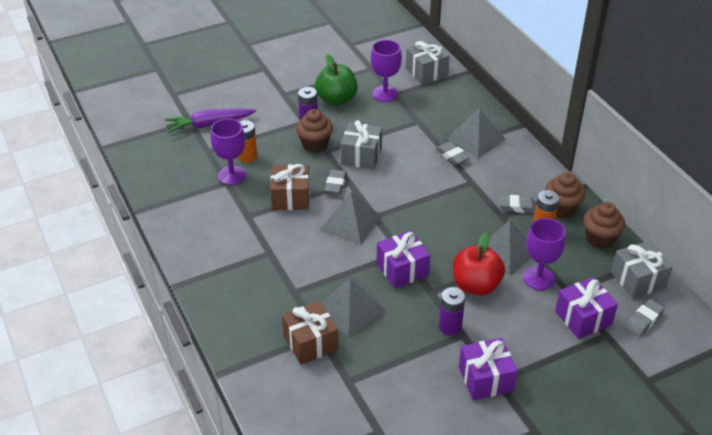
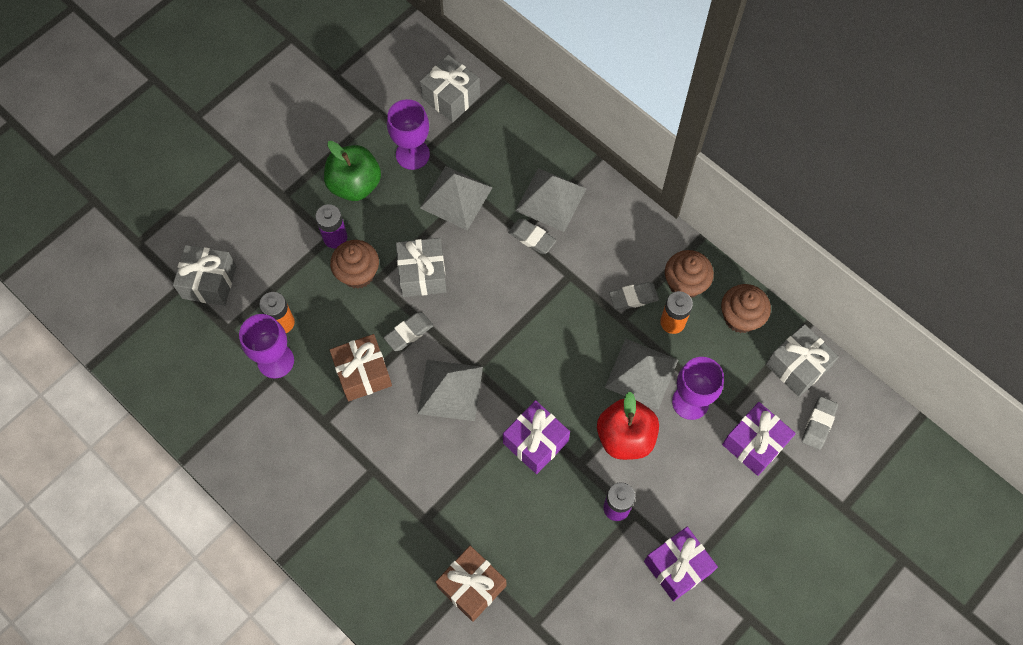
camera: 20 degrees left, 25 degrees up
purple carrot [165,109,256,133] -> grey gift [173,245,237,306]
grey pyramid [322,278,386,337] -> grey pyramid moved to [420,166,493,230]
grey eraser [324,169,347,194] -> grey eraser turned 60 degrees clockwise [384,312,434,351]

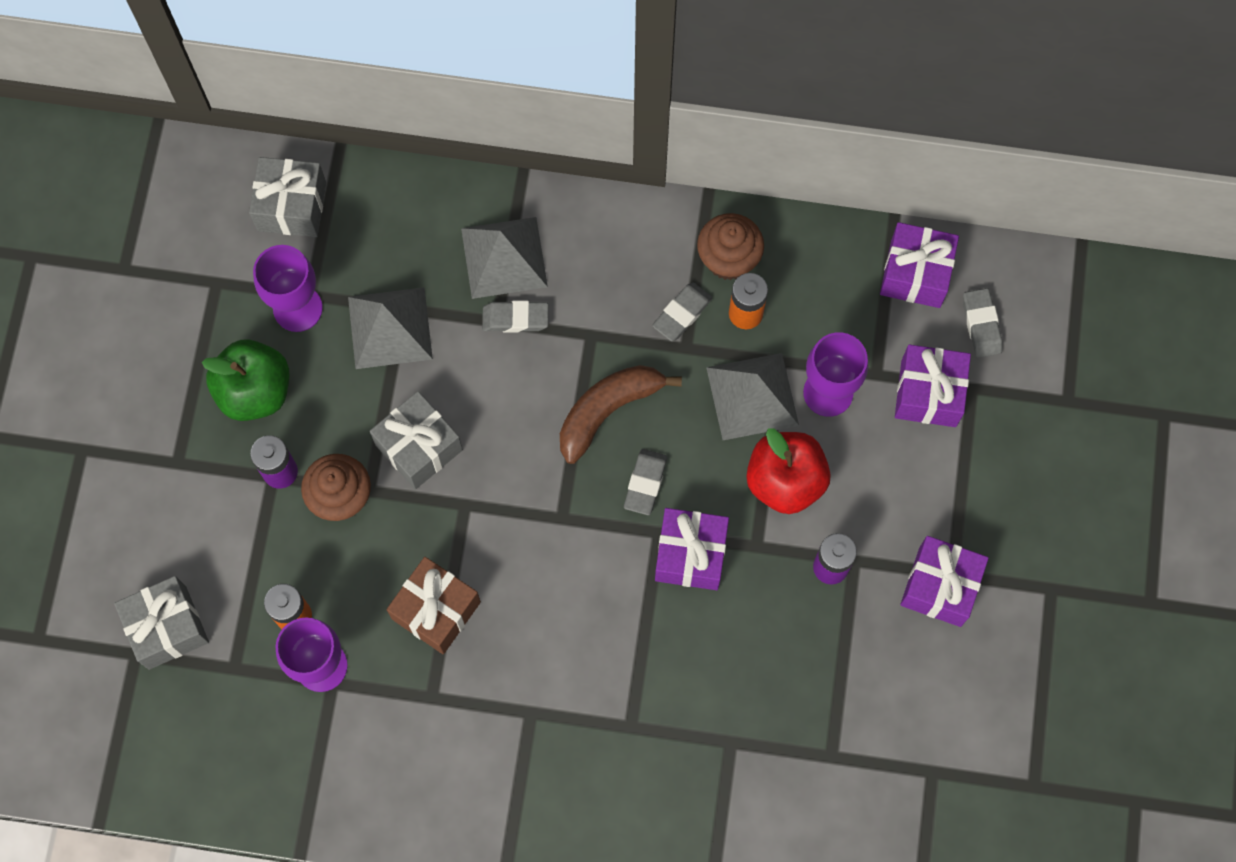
camera: 35 degrees left, 5 degrees up
grey eraser [384,312,434,351] -> grey eraser moved to [624,449,667,515]
grey pyramid [418,360,483,421] -> none
brown gift [436,546,506,622] -> none
brown cupcake [721,284,771,333] -> none
grey gift [766,324,839,397] -> purple gift [880,222,959,308]
none -> brown banana [560,365,682,464]

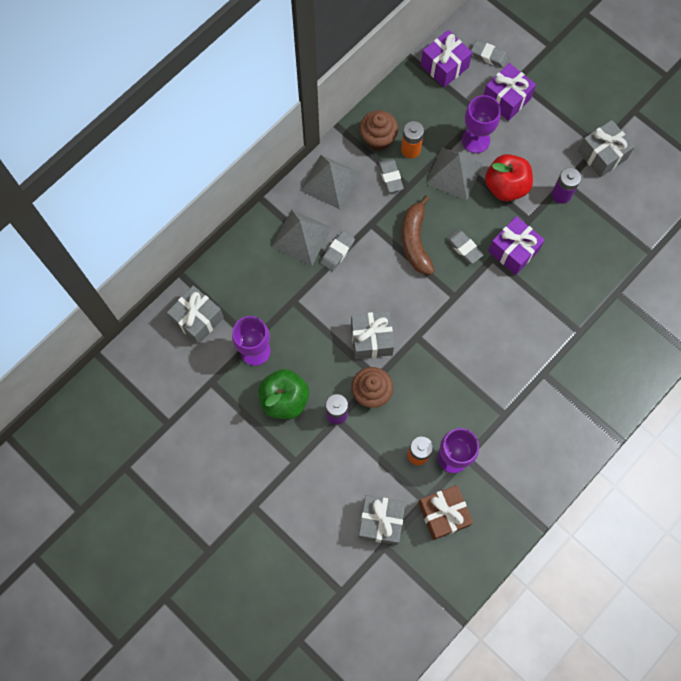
camera: 55 degrees left, 0 degrees up
grey pyramid [348,287,433,369] -> grey pyramid moved to [300,155,360,209]
brown gift [386,557,481,654] -> brown gift moved to [418,485,473,540]
purple gift [900,536,989,627] -> grey gift [578,120,635,177]

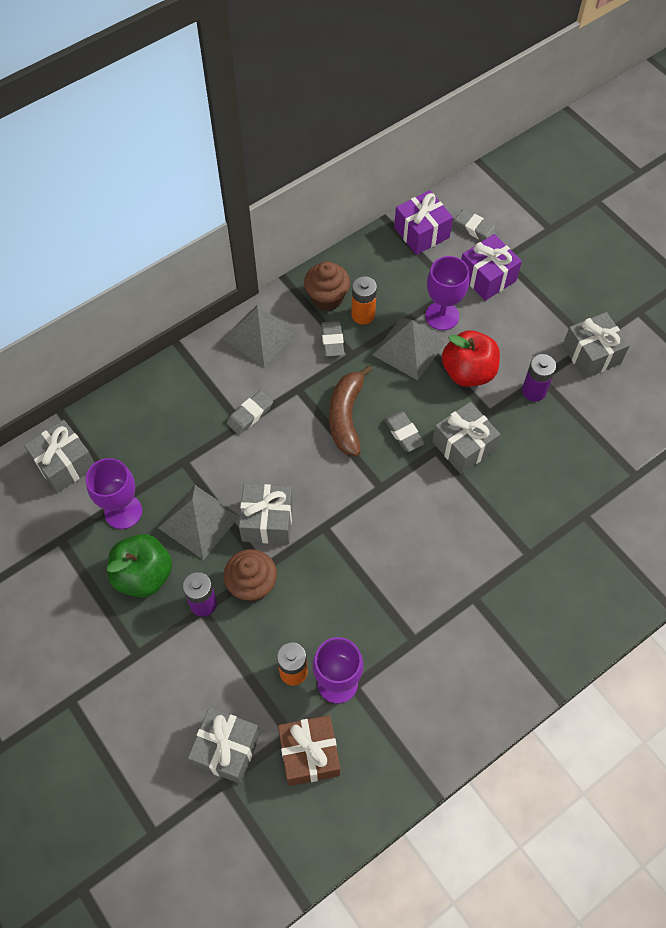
camera: 10 degrees right, 10 degrees down
grey pyramid [271,210,332,266] -> grey pyramid moved to [158,485,240,560]
purple gift [488,216,545,275] -> grey gift [432,402,500,474]

